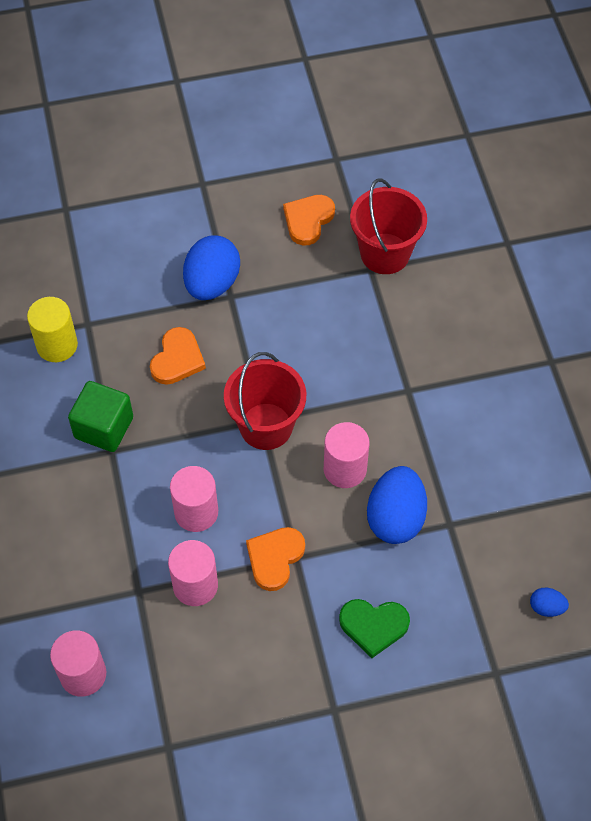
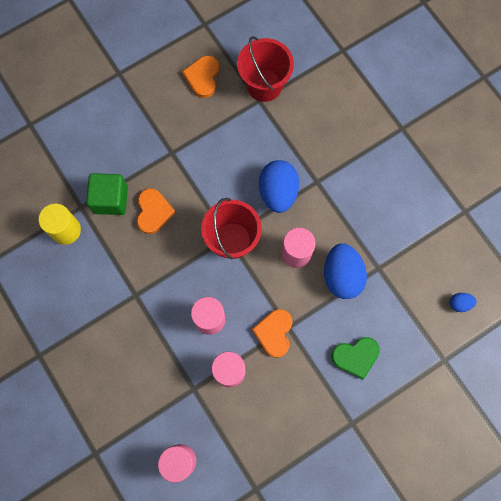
camera: 20 degrees left, 15 degrees up
green cube [68,381,133,452] -> green cube moved to [86,173,128,215]
blue egg [183,236,240,300] -> blue egg moved to [259,160,299,213]

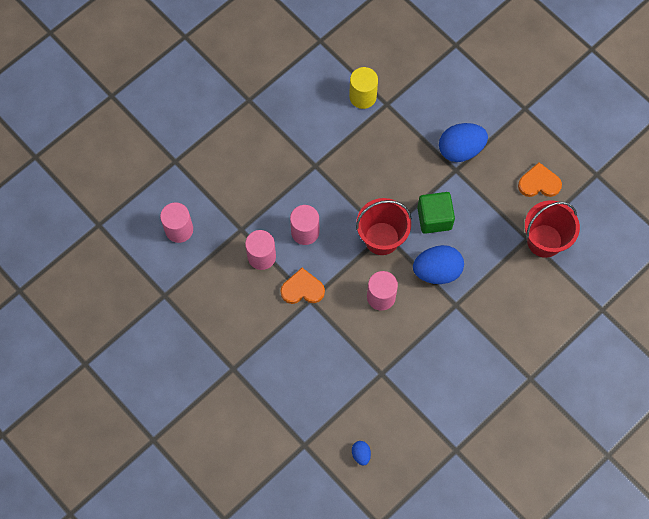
camera: 80 degrees right, 5 degrees down
green cube [86,173,128,215] -> green cube moved to [417,192,455,234]
orange heart [137,188,176,234] -> none
blue egg [324,243,367,299] -> blue egg moved to [439,123,488,162]
green heart [331,337,380,380] -> none

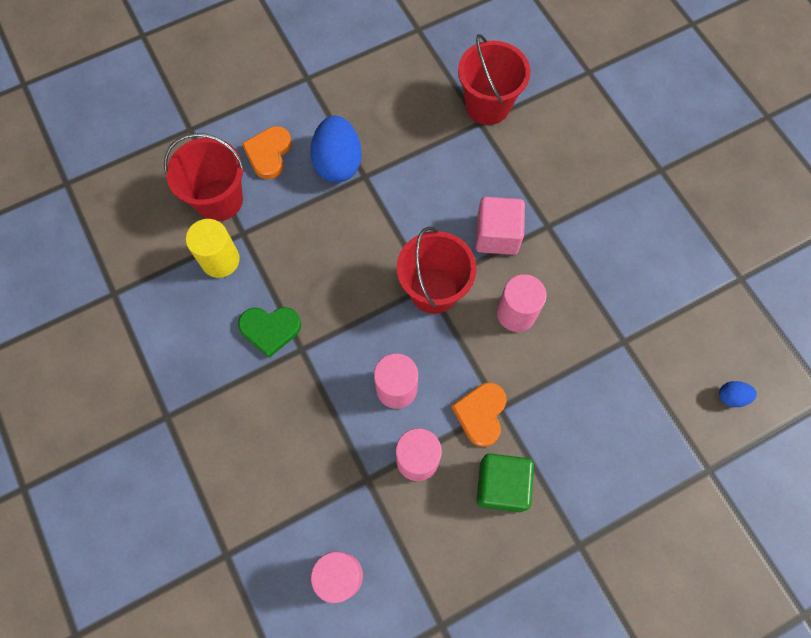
camera: 75 degrees left, 0 degrees up
blue egg [413,245,464,284] -> pink cube [476,197,525,255]
green cube [417,192,455,234] -> green cube moved to [477,453,534,512]
orange heart [518,163,562,197] -> orange heart moved to [242,126,292,179]
none -> red bucket [164,133,245,221]
none -> green heart [238,307,301,358]

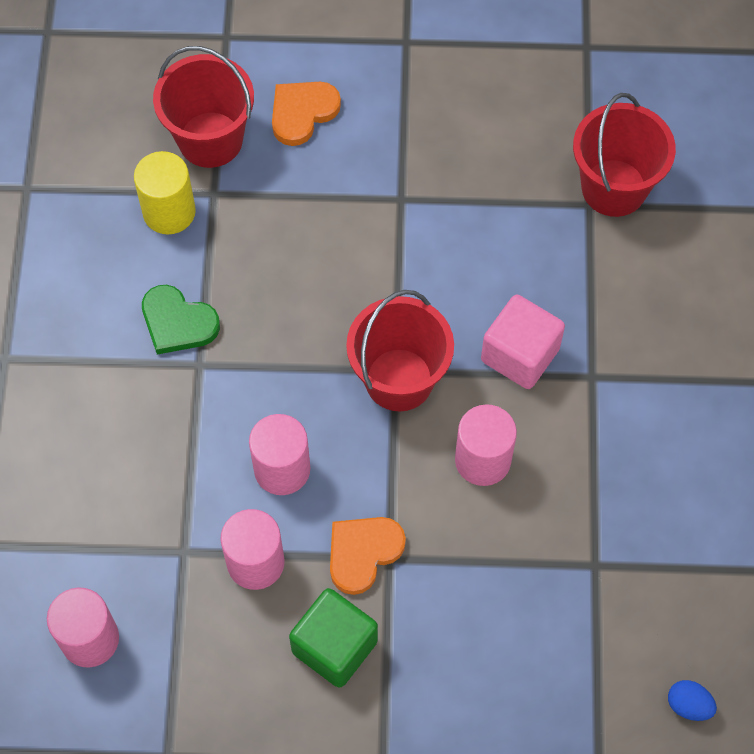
camera: 30 degrees right, 5 degrees down
blue egg [310,116,362,183] -> none

